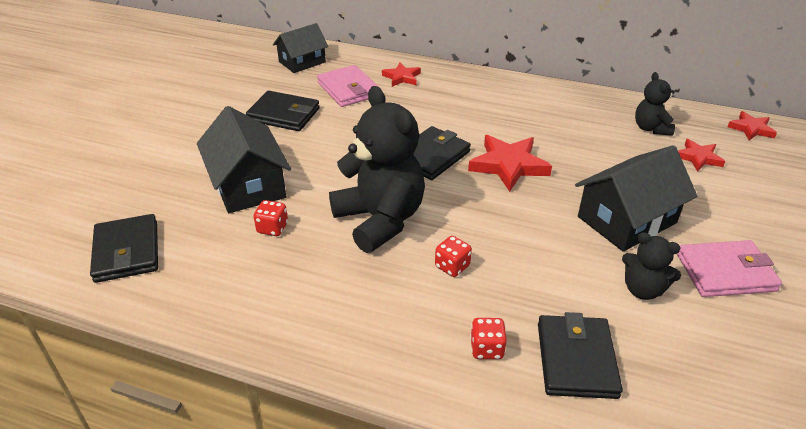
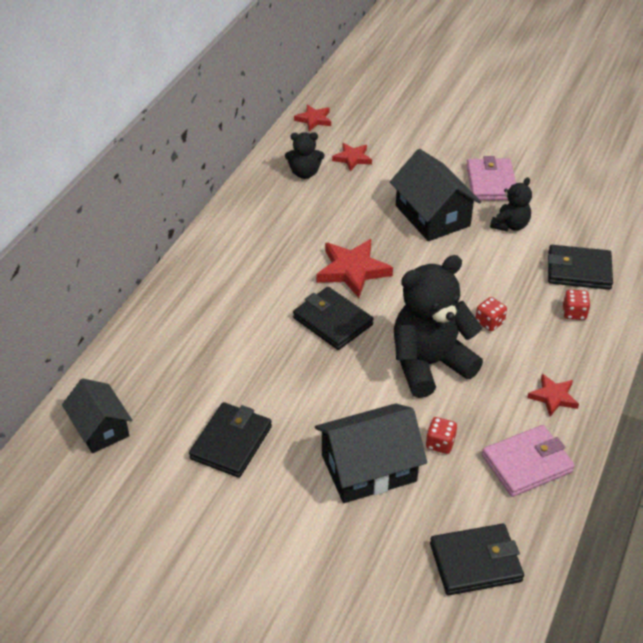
camera: 85 degrees left, 5 degrees up
pink wallet [317,65,380,107] -> pink wallet moved to [482,425,575,497]
red star [382,63,421,87] -> red star moved to [527,374,579,416]

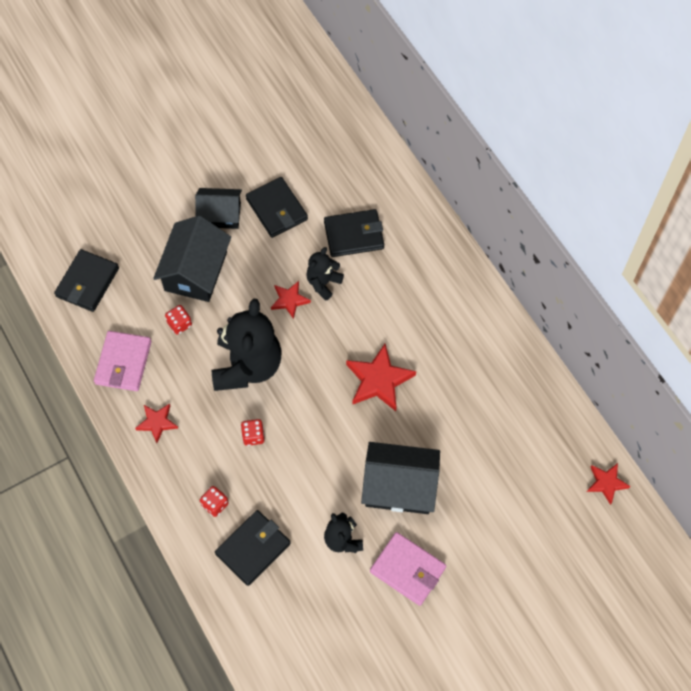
camera: 125 degrees right, 20 degrees up
black house [62,378,132,453] -> black house moved to [195,188,242,229]
black teddy bear [285,132,324,179] -> black teddy bear moved to [306,247,344,301]
black wallet [293,287,373,350] -> black wallet moved to [324,209,384,257]
red star [332,143,372,171] -> red star moved to [271,281,311,319]

